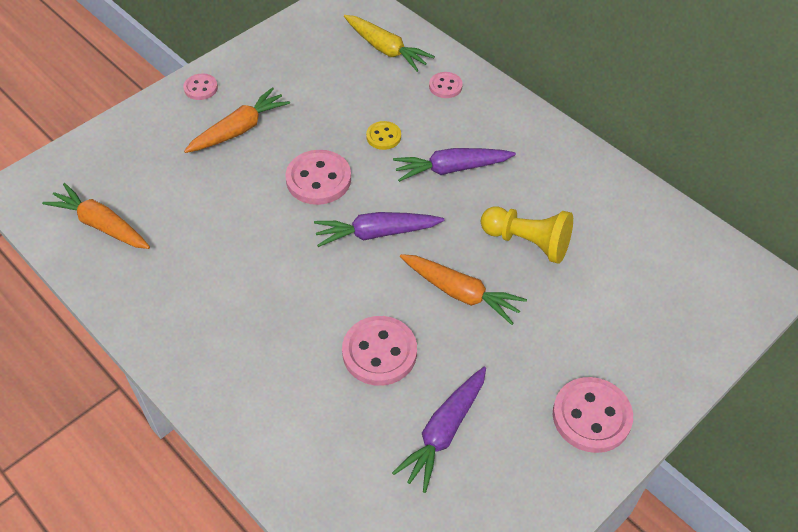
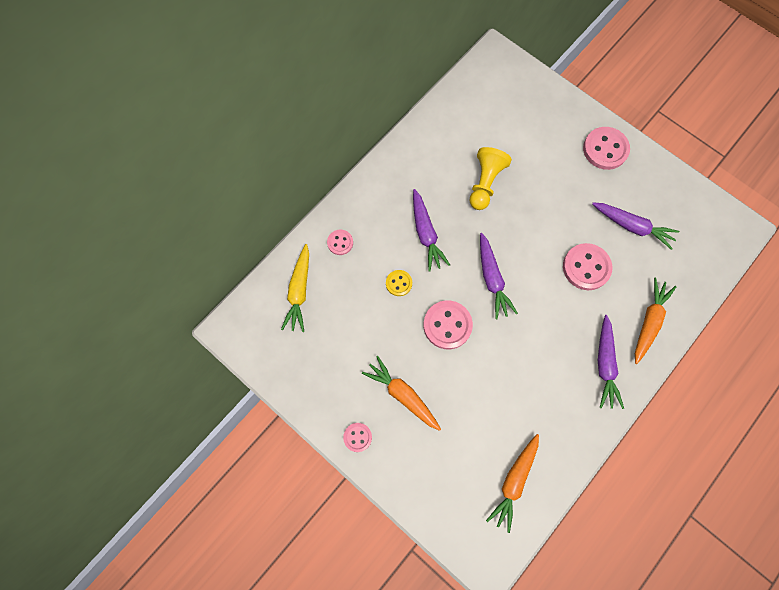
camera: 95 degrees left, 20 degrees up
yellow carrot [344,15,435,72] -> yellow carrot turned 150 degrees clockwise [281,244,309,332]
orange carrot [400,254,527,325] -> orange carrot moved to [635,278,677,364]
none -> purple carrot [598,315,624,409]

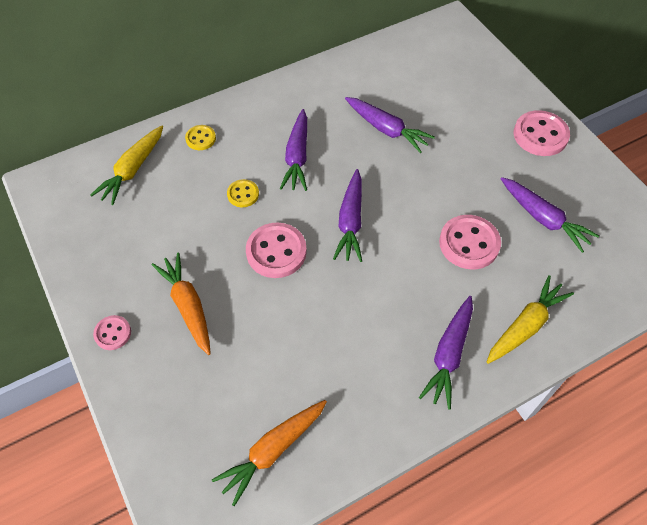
camera: 20 degrees right, 15 degrees down
pink button [327,230,353,255] -> yellow button [185,125,216,150]
yellow pawn [470,147,512,210] -> purple carrot [345,97,435,153]
orange carrot [635,278,677,364] -> yellow carrot [487,275,574,364]

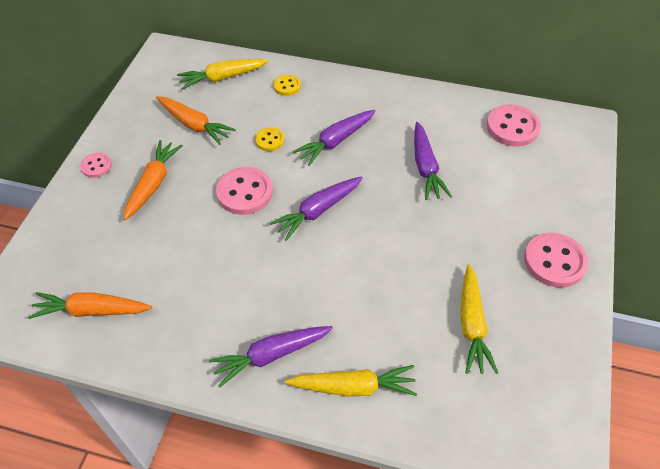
camera: 45 degrees right, 5 degrees down
pink button [439,215,501,269] -> pink button moved to [487,104,541,147]
purple carrot [501,177,599,253] -> yellow carrot [460,264,498,374]
none -> orange carrot [156,96,236,145]

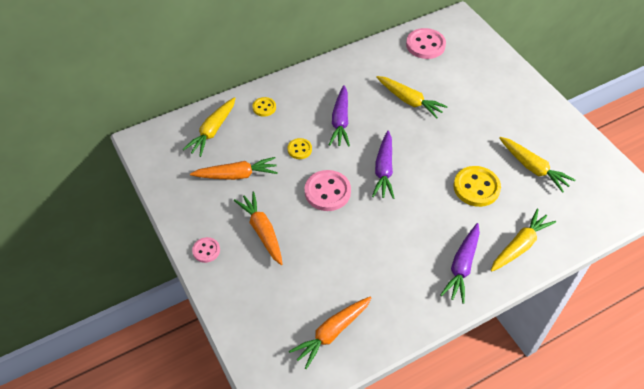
camera: 45 degrees left, 0 degrees up
purple carrot [414,122,452,200] -> yellow carrot [376,76,448,119]
pink button [524,232,588,288] -> none
none -> yellow button [453,166,501,207]

